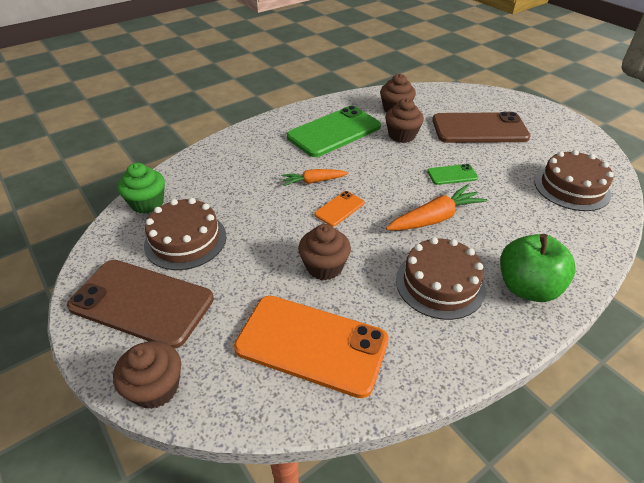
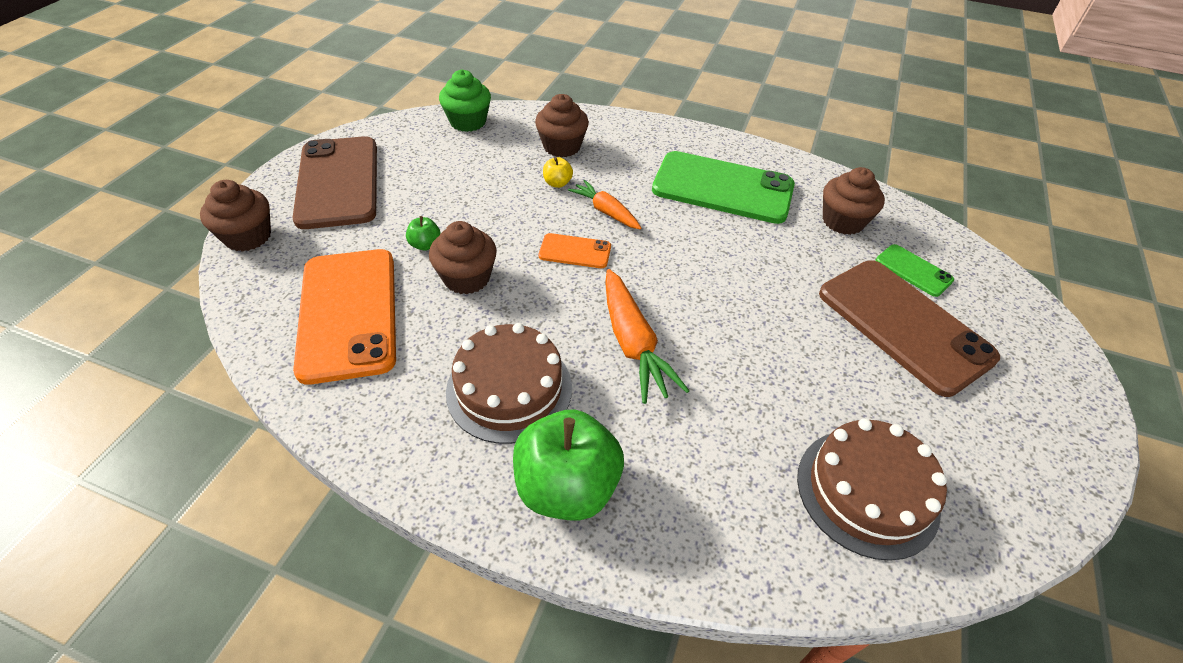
camera: 55 degrees right, 5 degrees up
brown cake [144,198,226,270] -> none
brown cupcake [385,98,424,143] -> brown cupcake moved to [535,94,589,157]
orange carrot [386,185,487,231] -> orange carrot turned 45 degrees clockwise [605,269,689,404]
green phone [427,164,478,185] -> green phone moved to [876,244,954,297]
none -> green apple [406,216,441,251]
none -> yellow apple [543,157,573,188]

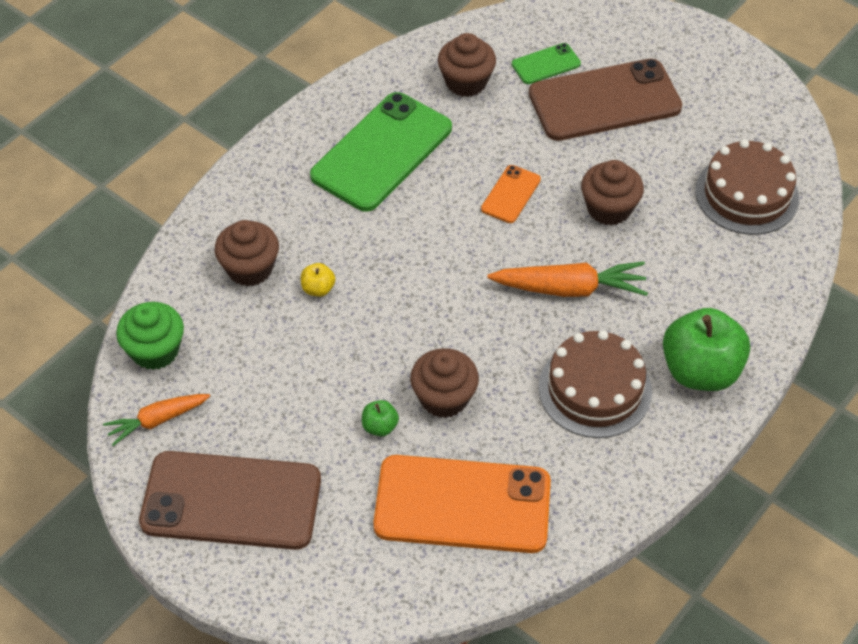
camera: 70 degrees left, 5 degrees up
brown cupcake [200,180,271,251] -> brown cupcake moved to [581,160,644,225]
orange phone [539,233,611,268] -> orange phone moved to [481,165,541,223]
orange carrot [568,180,641,230] -> orange carrot moved to [103,394,210,446]

